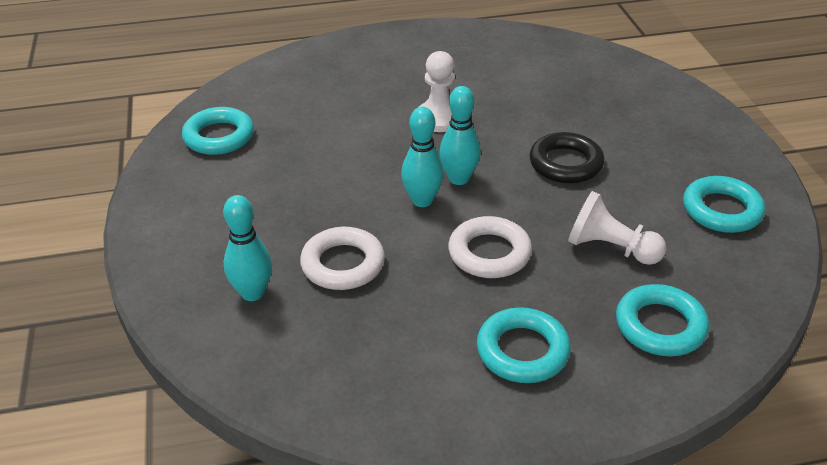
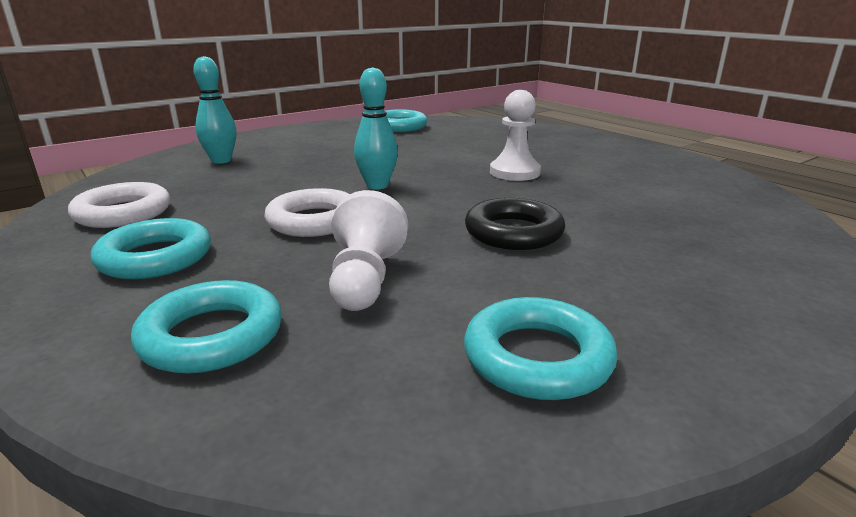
camera: 65 degrees right, 15 degrees down
white ring [300,227,385,290] -> white ring moved to [68,182,170,228]
turquoise bowling pin [439,86,481,185] -> none

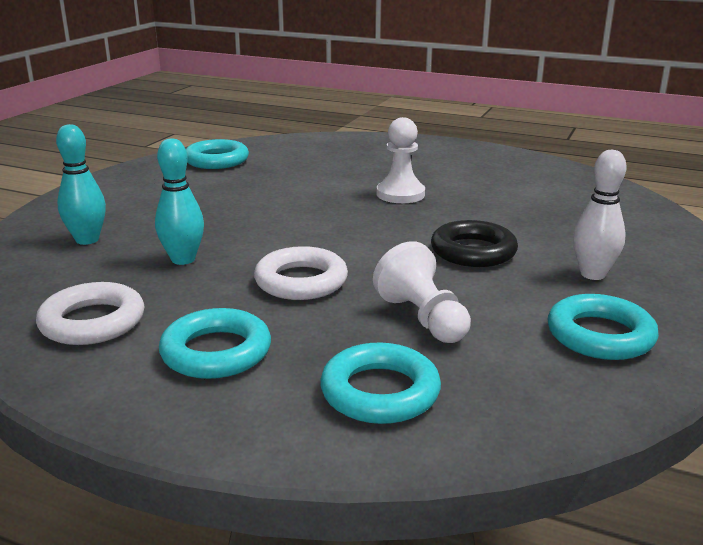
camera: 30 degrees left, 0 degrees up
turquoise bowling pin [354,67,398,189] -> turquoise bowling pin moved to [155,138,204,265]
none -> white bowling pin [573,150,626,280]

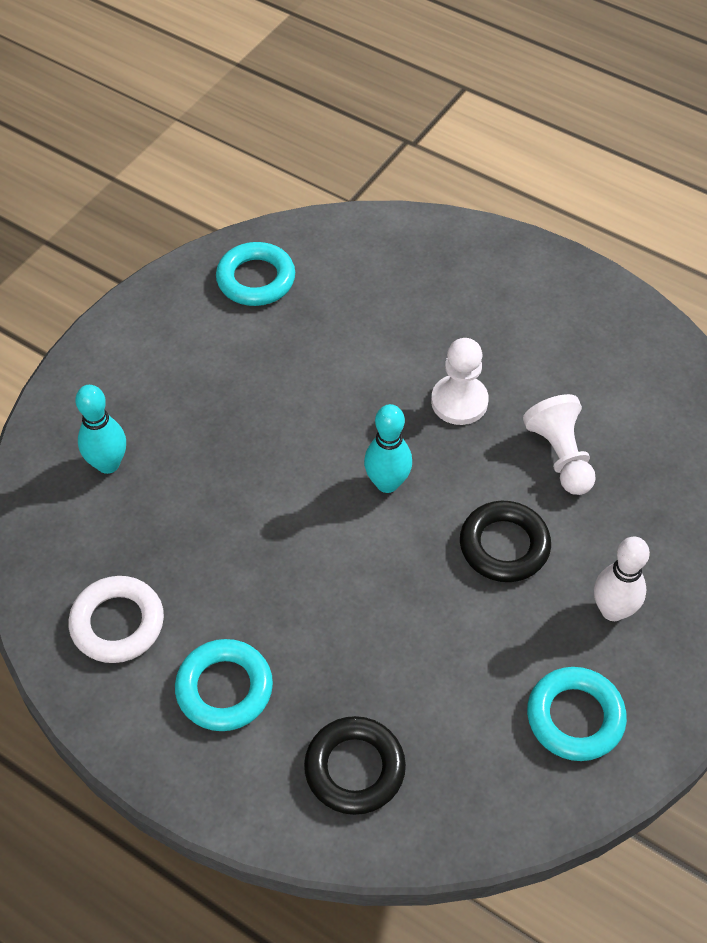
camera: 10 degrees right, 30 degrees up
turquoise bowling pin [155,138,204,265] -> turquoise bowling pin moved to [364,404,412,493]
white ring [254,246,348,300] -> none
turquoise ring [320,343,441,424] -> black ring [304,716,406,815]
white pawn [373,241,471,343] -> white pawn moved to [523,394,596,495]

